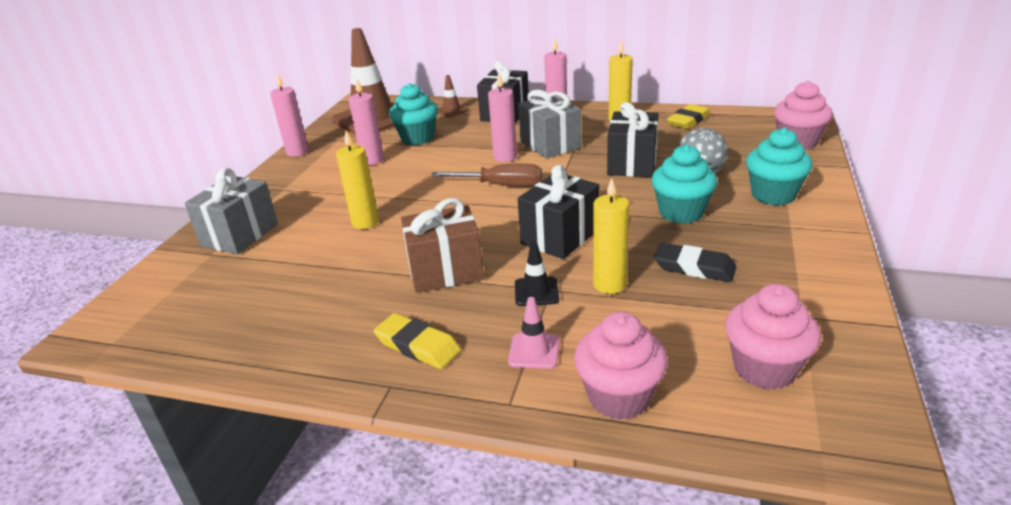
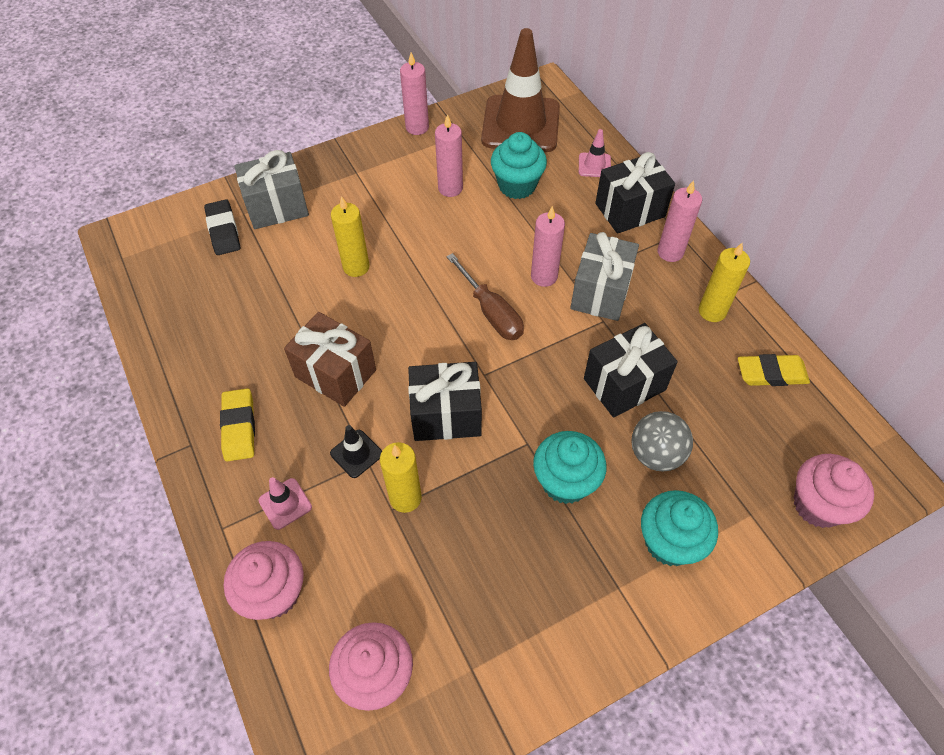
camera: 45 degrees right, 25 degrees up
brown traffic cone [438,75,469,118] -> pink traffic cone [579,129,611,177]
black eraser [654,243,736,282] -> black eraser moved to [204,199,240,255]

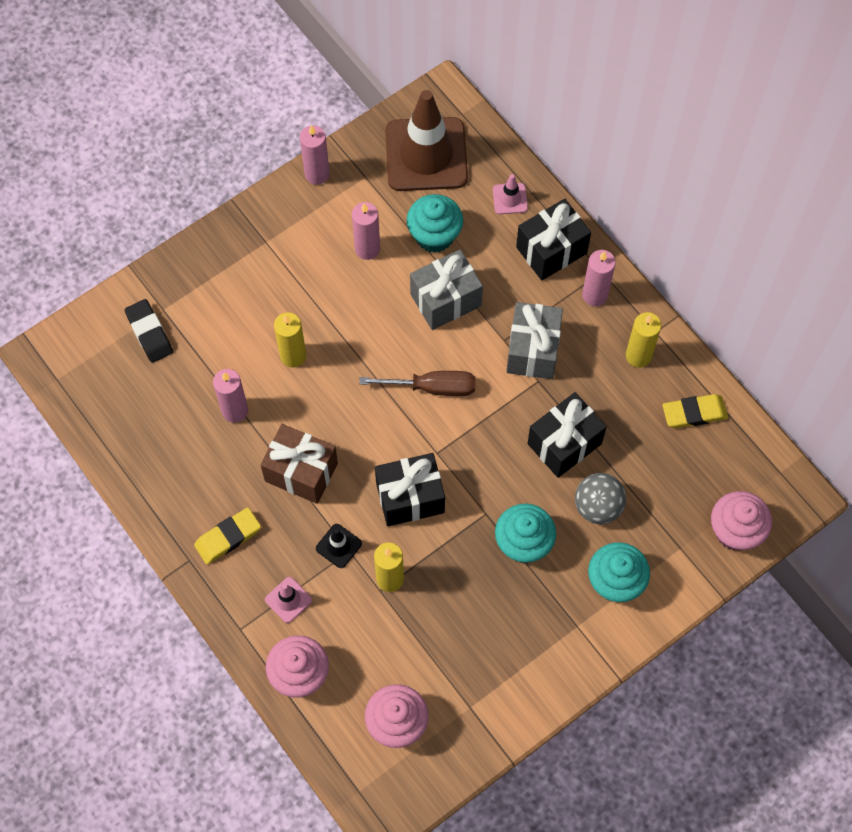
camera: 10 degrees left, 10 degrees up
yellow eraser [220,388,255,461] -> yellow eraser turned 75 degrees clockwise [194,507,261,564]
grey gift [234,150,309,229] -> grey gift moved to [410,250,483,330]
brown screwdriver [446,253,524,340] -> brown screwdriver turned 45 degrees counterclockwise [359,371,475,396]
pink candle [531,206,565,287] -> pink candle moved to [213,369,248,423]

